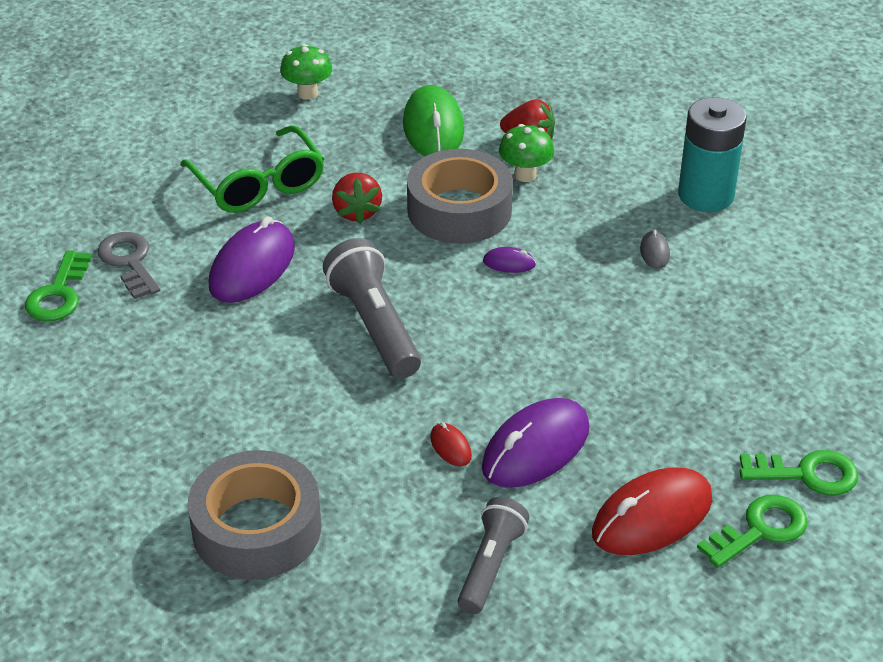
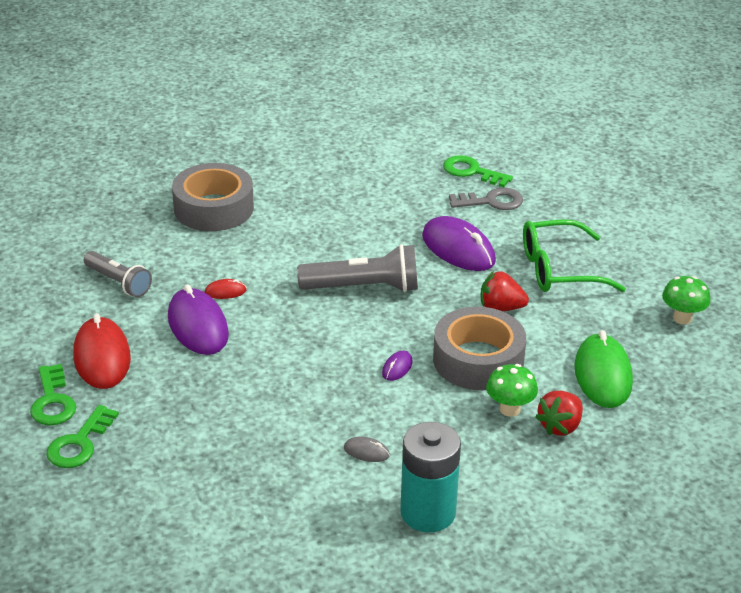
camera: 110 degrees right, 5 degrees down
green mouse [403,85,464,156] -> green mouse turned 75 degrees clockwise [574,330,633,408]

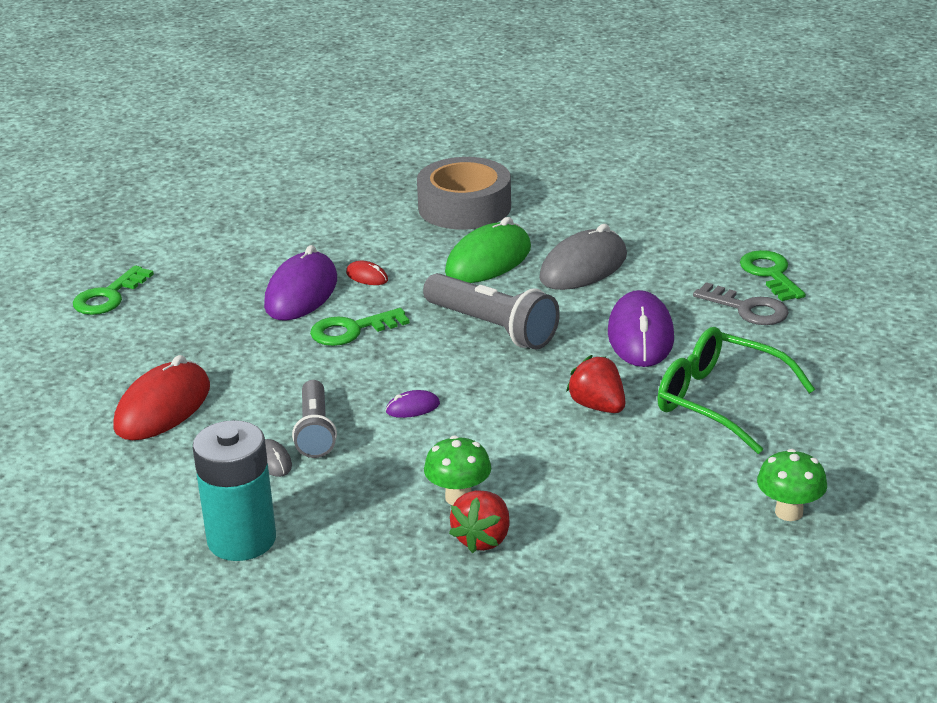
camera: 45 degrees right, 5 degrees down
green key [46,405,119,468] -> green key moved to [310,308,410,346]
red mouse [73,313,131,389] -> red mouse moved to [113,355,210,440]
grey flashlight [84,251,152,297] -> grey flashlight moved to [292,380,337,458]
grey tape [433,307,526,390] -> none
red strawberry [535,391,583,435] -> red strawberry turned 60 degrees counterclockwise [449,490,510,553]
green mouse [574,330,633,408] -> green mouse moved to [445,217,531,283]
none -> grey mouse [539,224,627,290]

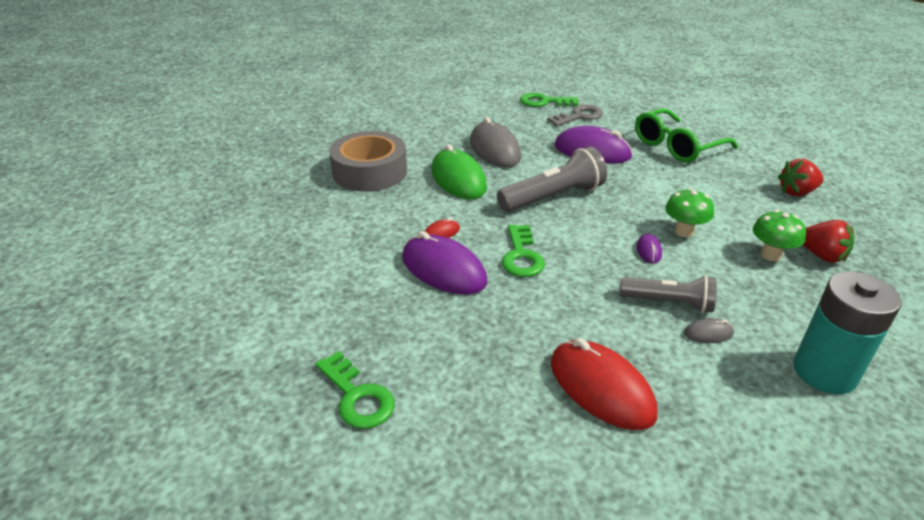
camera: 70 degrees left, 5 degrees up
red strawberry [566,355,625,413] -> red strawberry moved to [778,159,824,196]
green mushroom [757,449,827,521] -> green mushroom moved to [665,188,714,237]

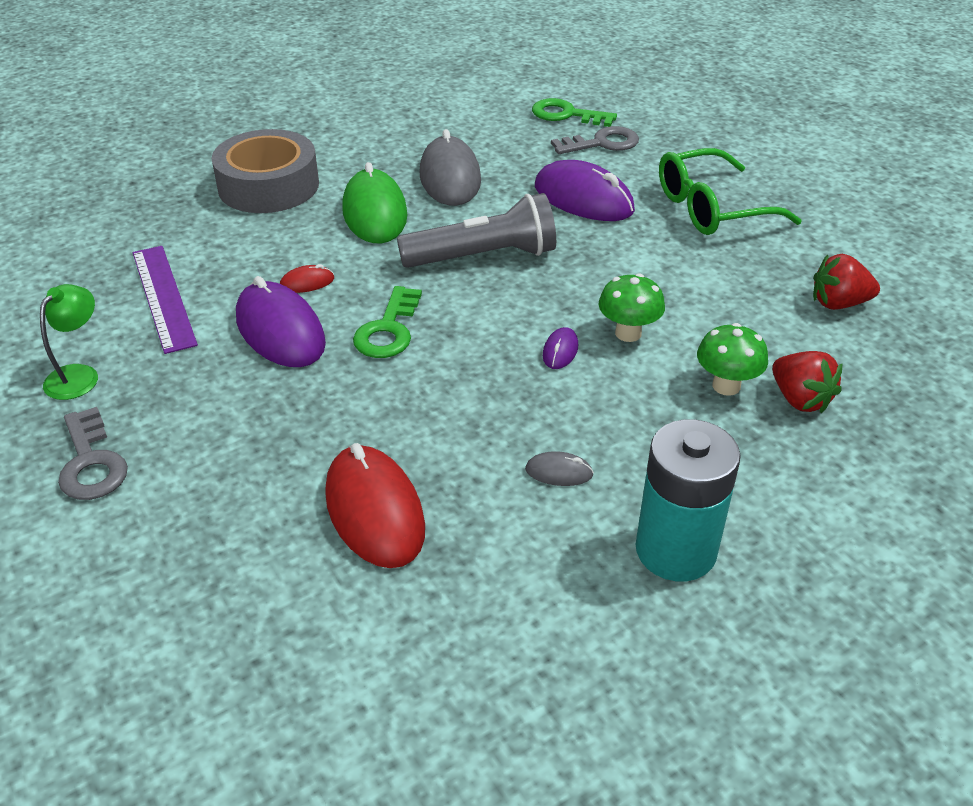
camera: 15 degrees right, 5 degrees up
green key [315,351,395,429] -> grey key [58,407,128,500]
grey flashlight [619,276,717,313] -> none
none -> green lamp [40,284,98,400]
none -> purple ruler [133,246,198,354]

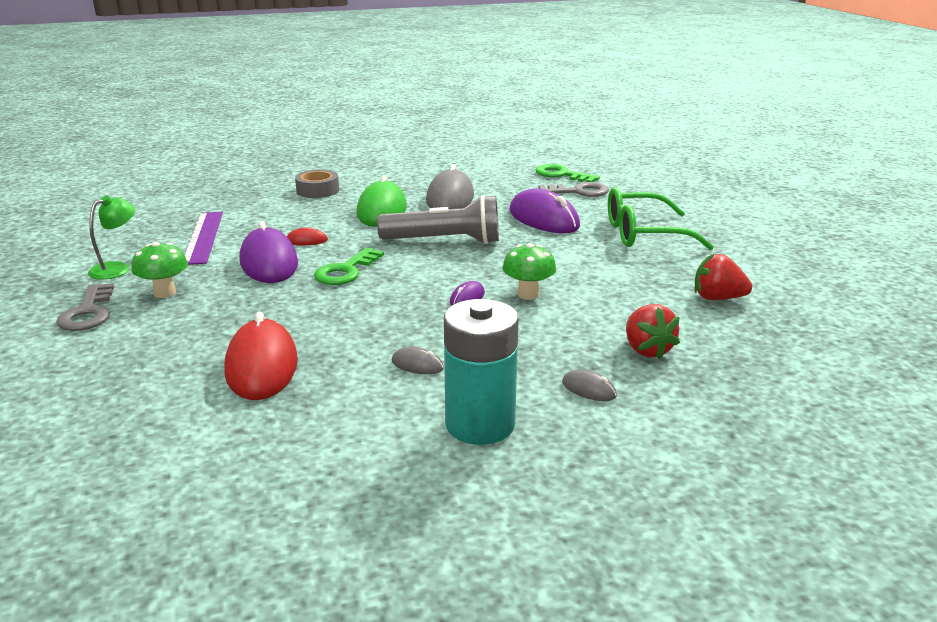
camera: 15 degrees right, 15 degrees down
grey tape [211,129,319,213] -> grey tape [295,170,339,198], size x0.57
green mushroom [697,323,768,396] -> green mushroom moved to [131,242,188,298]
none -> grey mouse [562,370,617,401]

